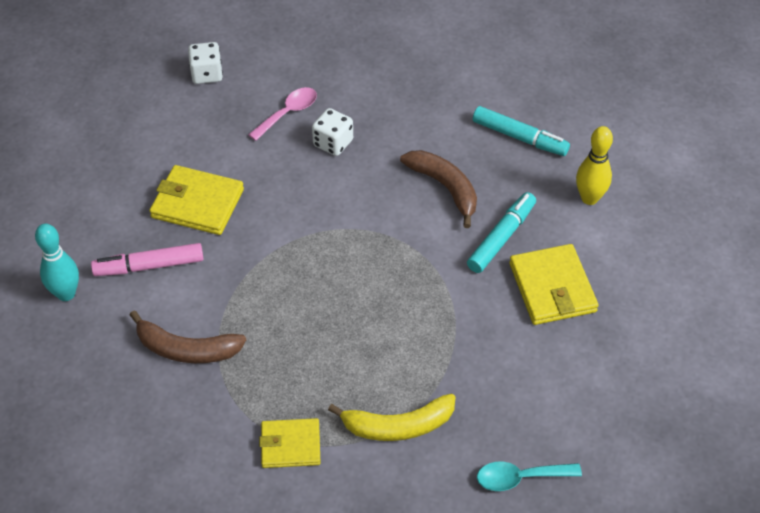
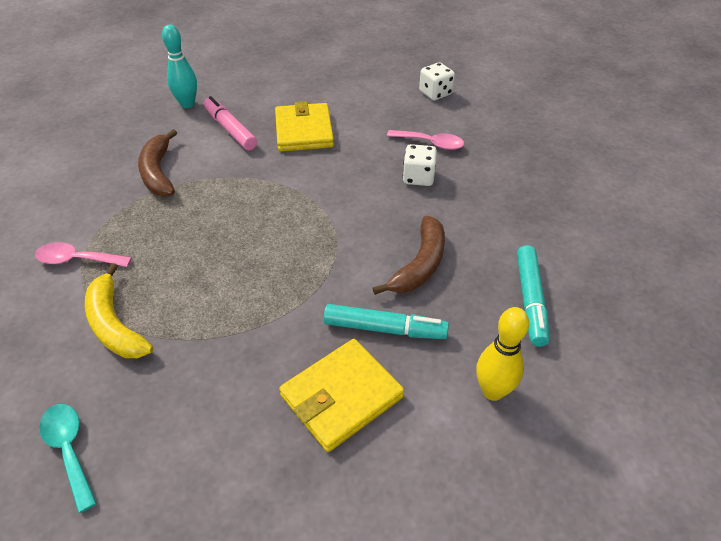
camera: 65 degrees right, 5 degrees down
yellow wallet [259,418,320,468] -> pink spoon [35,242,132,267]

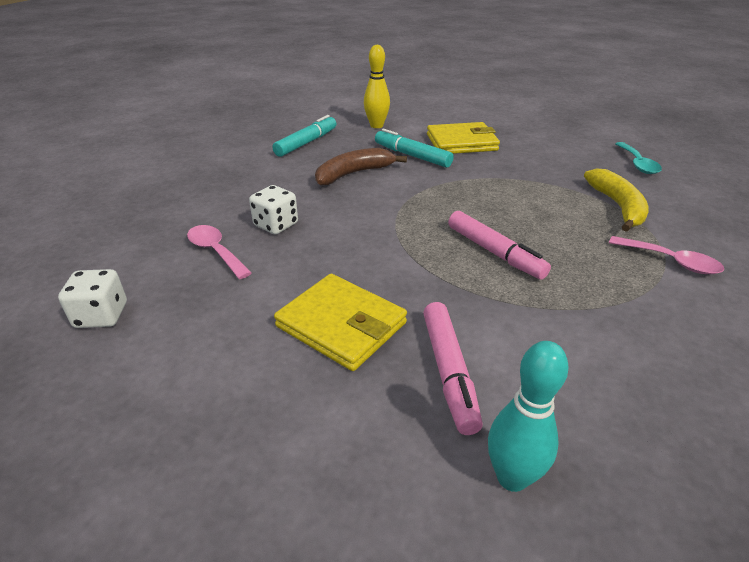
camera: 150 degrees left, 10 degrees down
brown banana [138,129,177,197] -> none
yellow wallet [275,101,334,151] -> yellow wallet turned 75 degrees counterclockwise [274,274,407,371]
none -> pink marker [448,211,551,280]

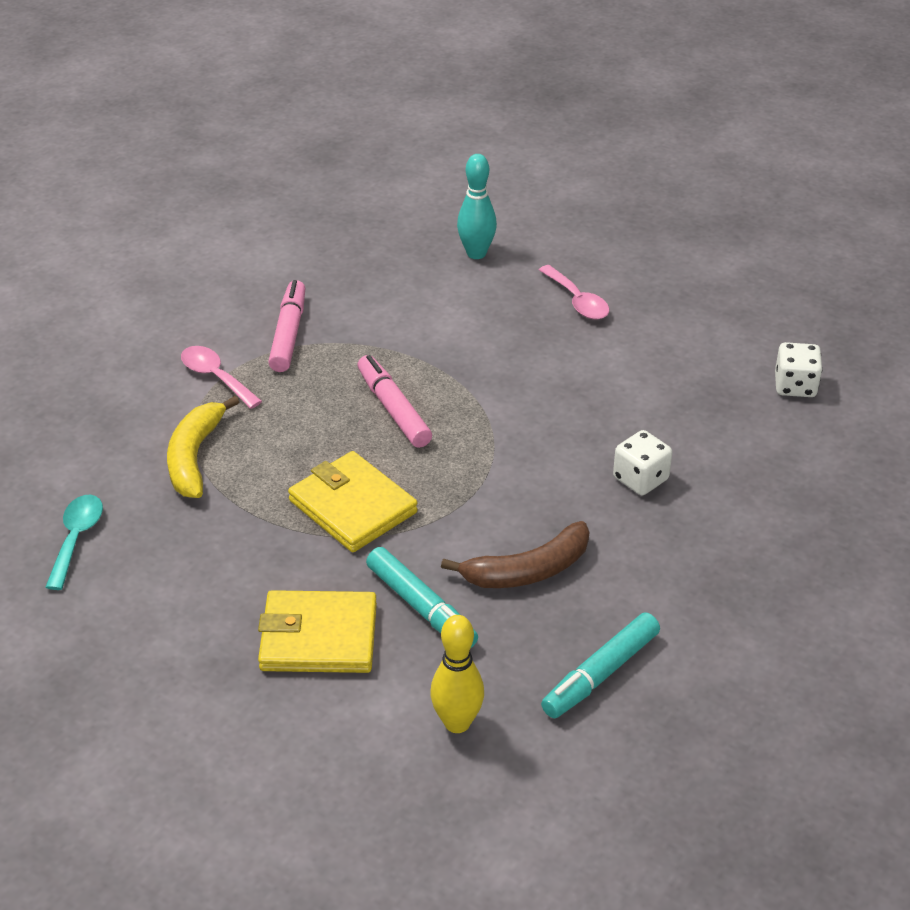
camera: 170 degrees left, 5 degrees up
pink spoon [187,225,252,279] -> pink spoon moved to [539,265,609,319]
yellow wallet [274,274,407,371] -> yellow wallet moved to [288,451,418,552]
pink marker [423,302,483,435] -> pink marker moved to [268,280,305,372]

